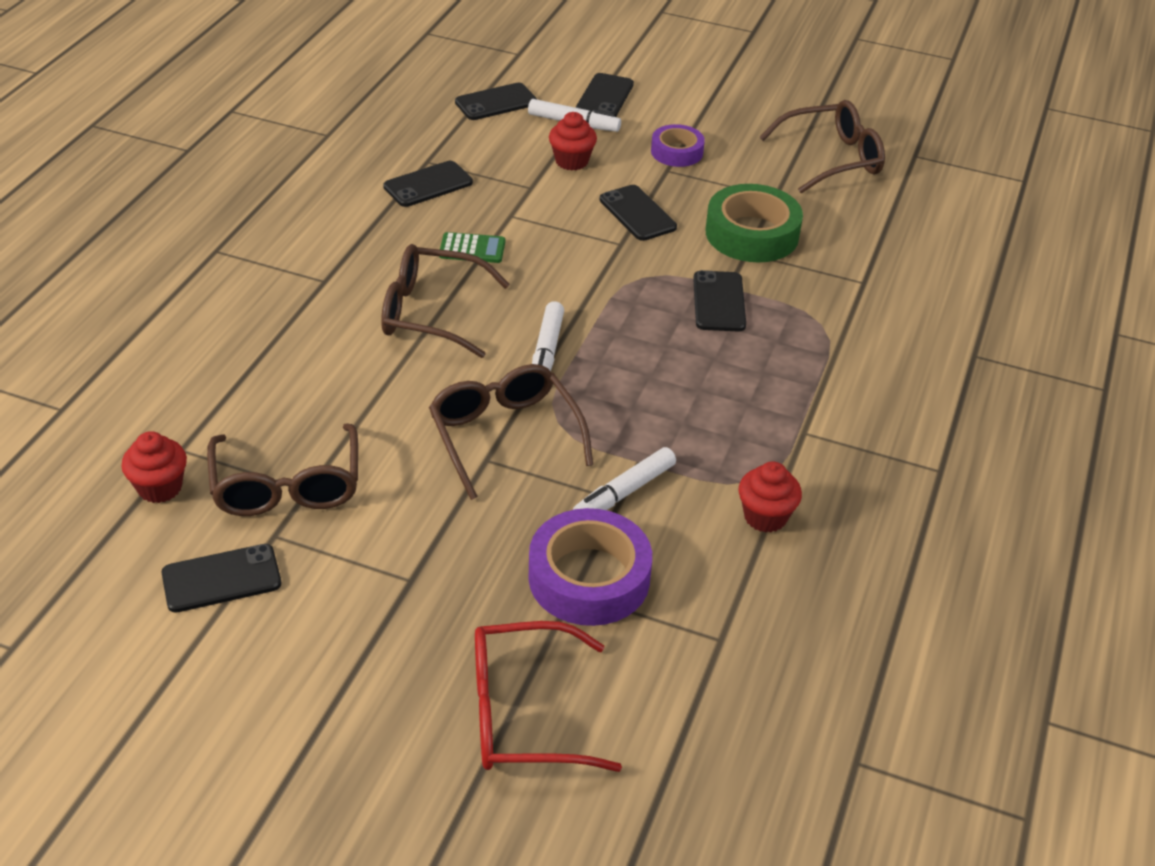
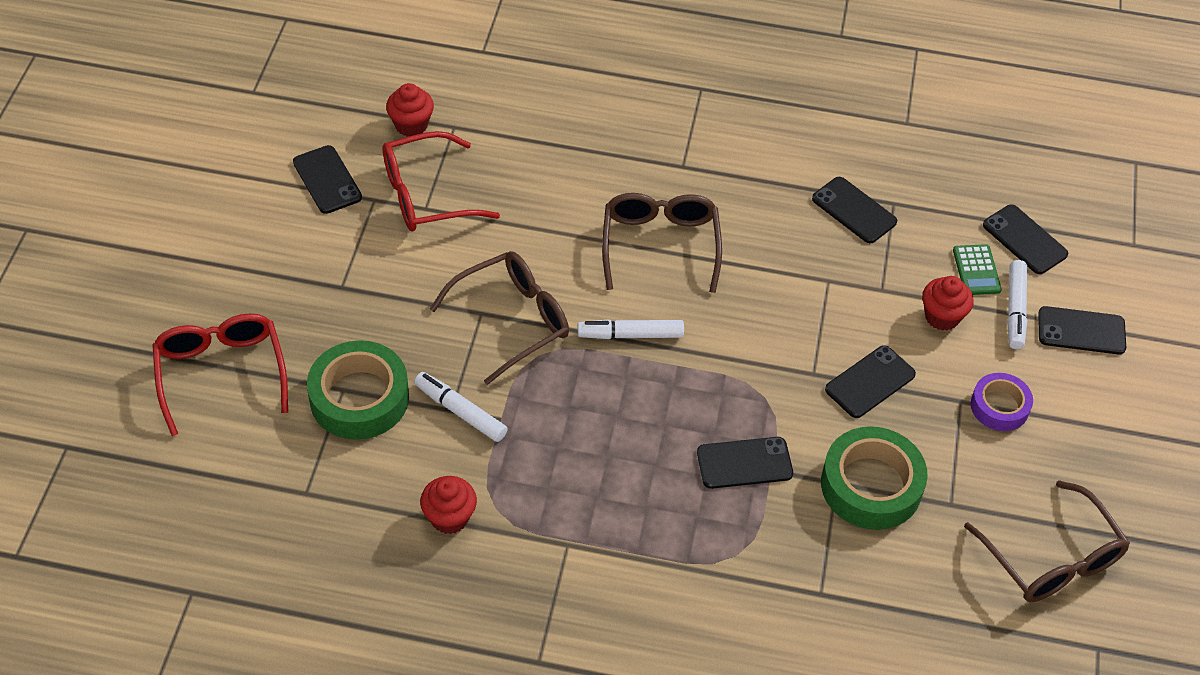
camera: 80 degrees right, 10 degrees up
brown glasses [207,423,358,516] -> red glasses [383,131,500,232]
green calculator [439,232,505,263] -> green calculator moved to [953,244,1002,295]
purple tape [529,508,652,626] -> green tape [307,340,409,440]

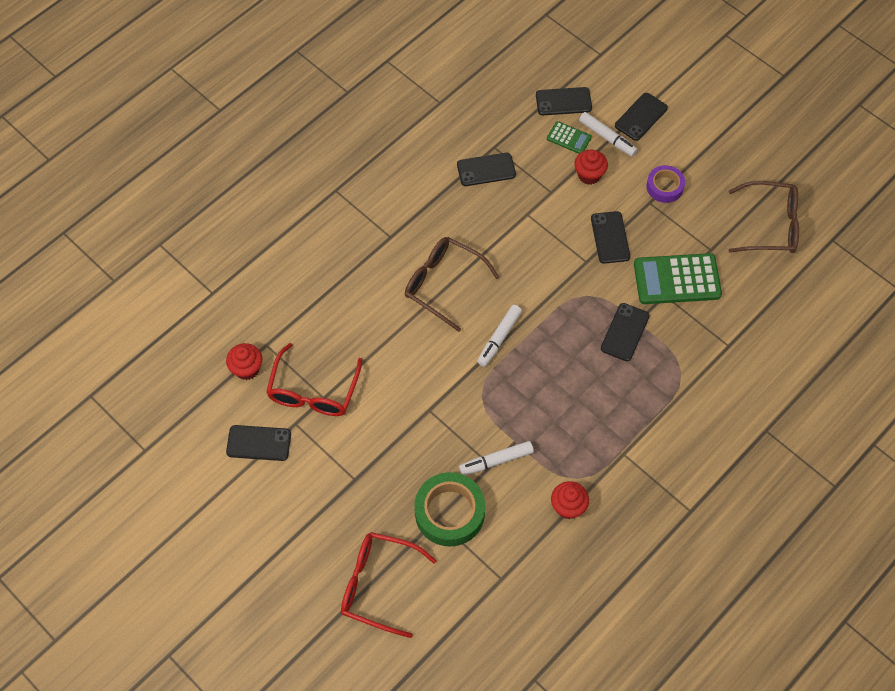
camera: 55 degrees left, 10 degrees up
brown glasses [430,251,569,385] -> none
green tape [821,426,928,530] -> green calculator [634,253,722,304]

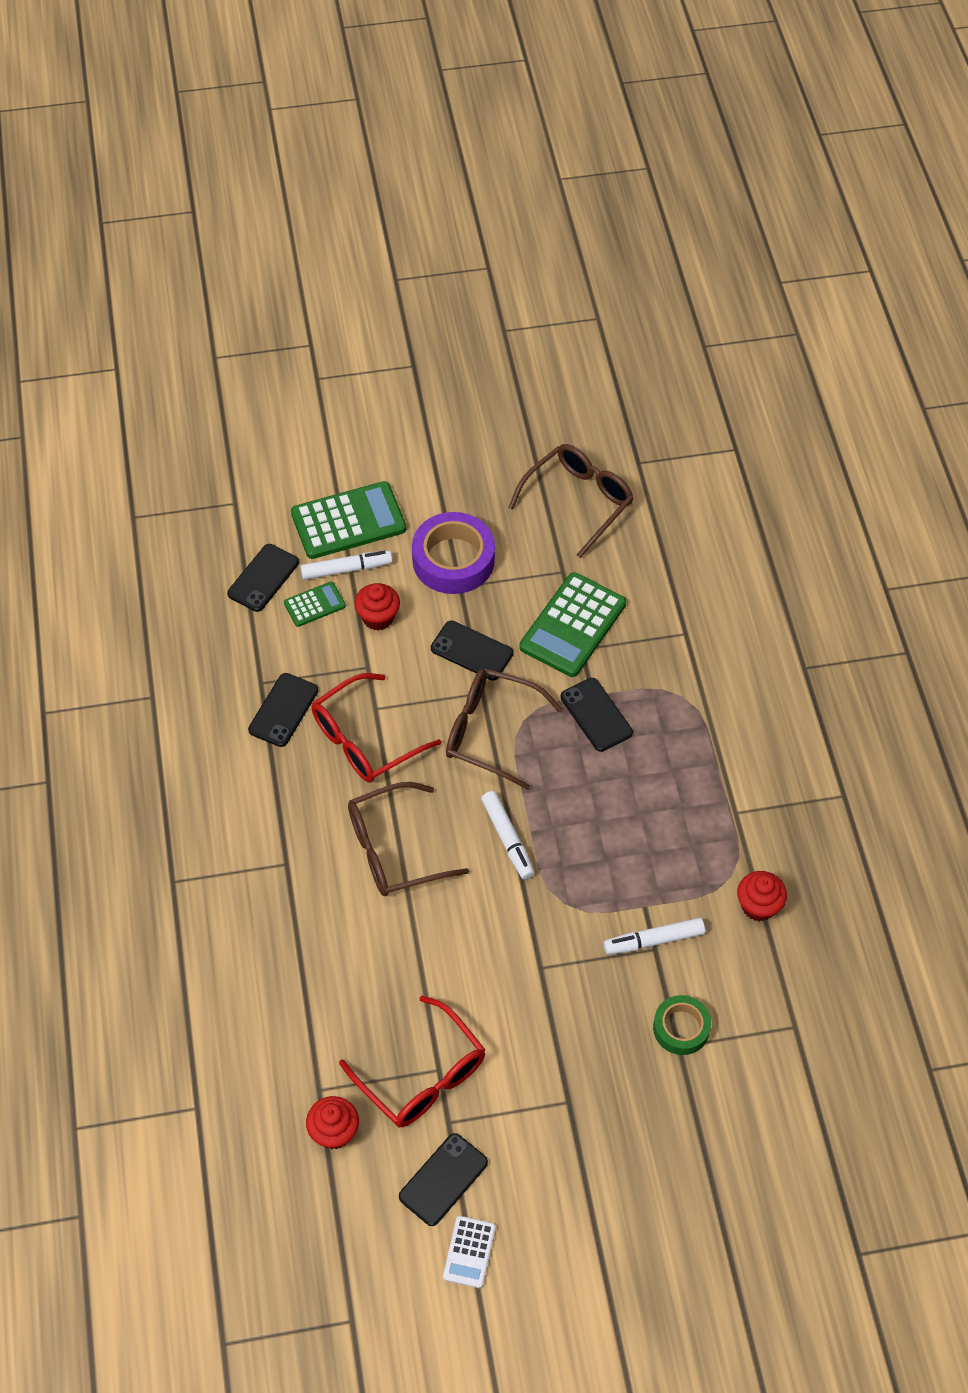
camera: 55 degrees left, 5 degrees down
red glasses [341,532,437,638] -> red glasses moved to [312,673,441,783]
green tape [414,472,485,547] -> green tape [653,995,711,1055], size x0.60
white marker [459,441,534,475] -> white marker turned 60 degrees clockwise [604,918,705,955]
black phone [615,93,668,141] -> green calculator [291,481,406,559]
purple tape [646,165,685,203] -> purple tape [412,512,495,594], size x1.67
none -> white calculator [443,1216,496,1288]
none -> brown glasses [446,668,562,790]

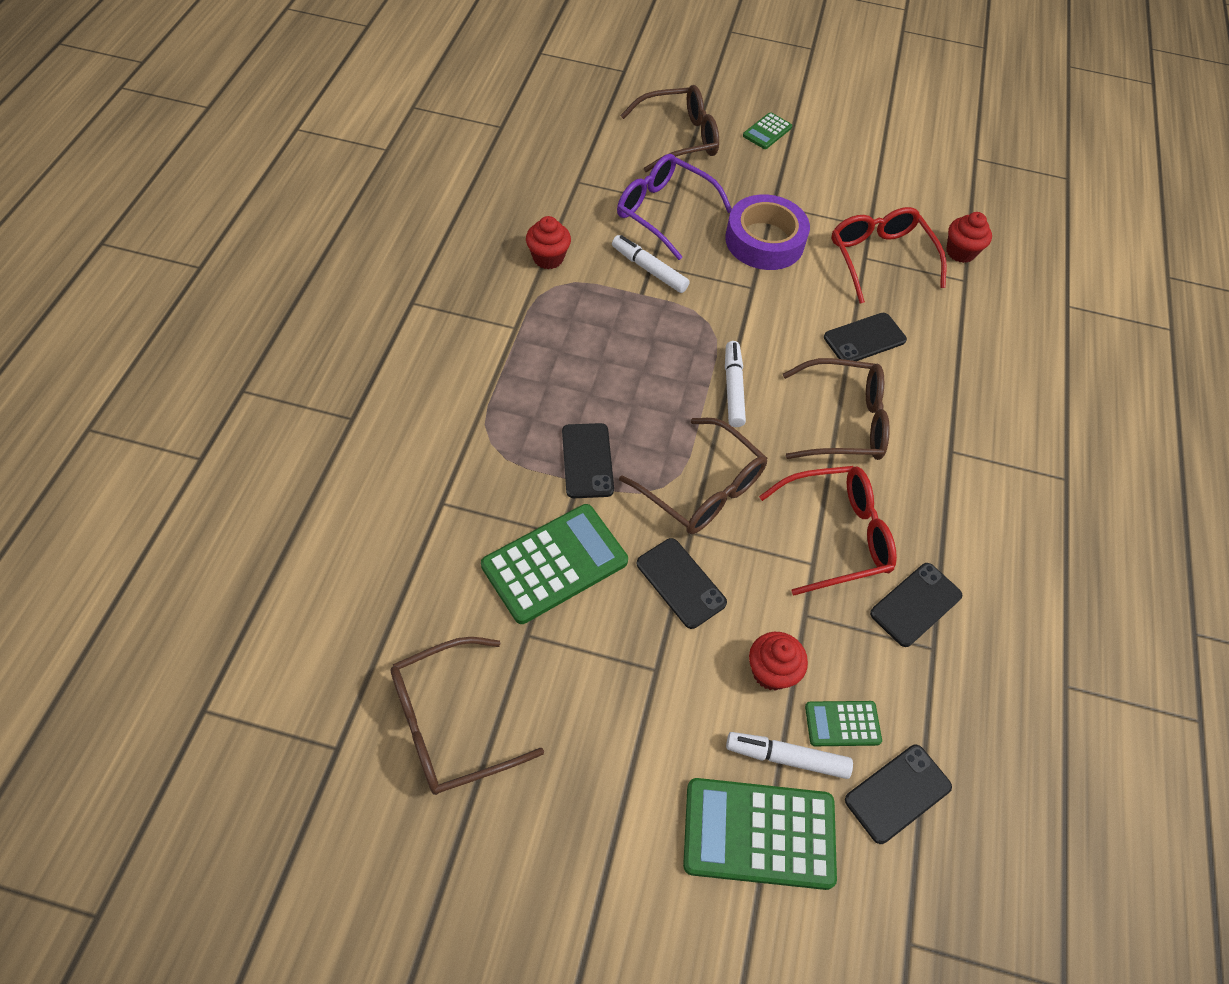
camera: 160 degrees left, 0 degrees up
black phone [399,1133,488,1226] -> black phone moved to [824,313,907,361]
purple tape [412,512,495,594] -> purple tape moved to [725,194,810,270]
white calculator [443,1216,496,1288] -> none
white marker [604,918,705,955] -> white marker turned 150 degrees counterclockwise [612,235,690,293]
green tape [653,995,711,1055] -> purple glasses [617,154,732,260]
none -> brown glasses [620,85,719,172]
none -> green calculator [743,112,792,149]

